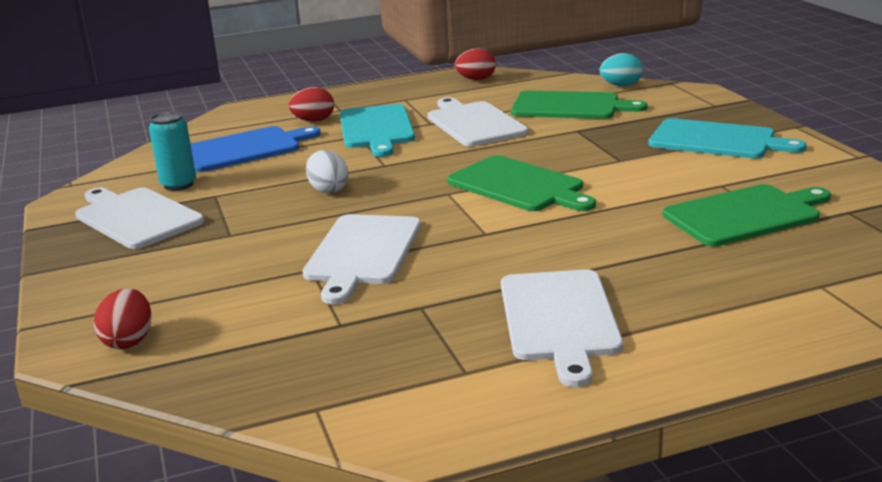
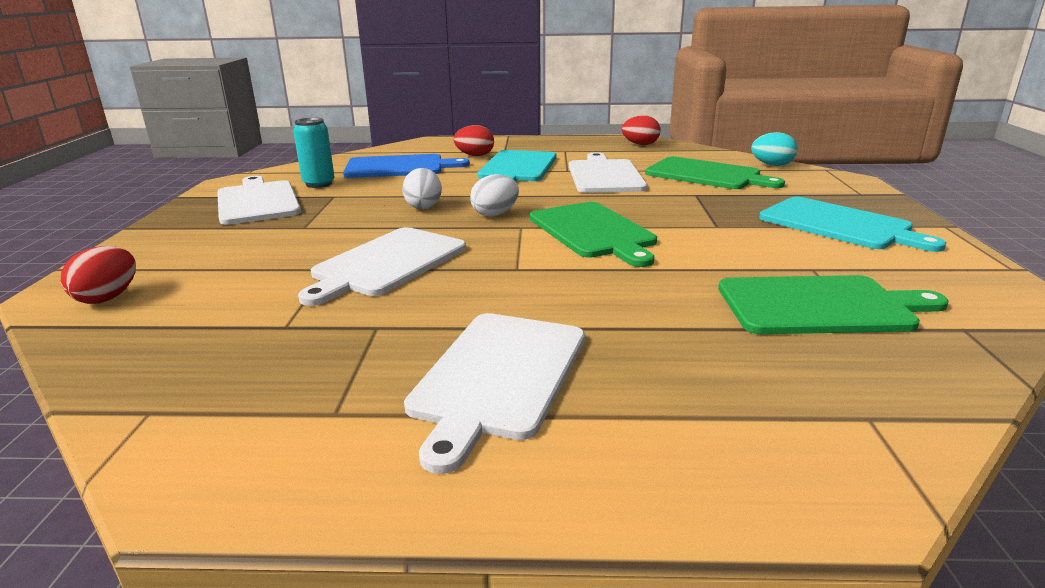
camera: 20 degrees right, 0 degrees up
none -> white egg [470,174,519,217]

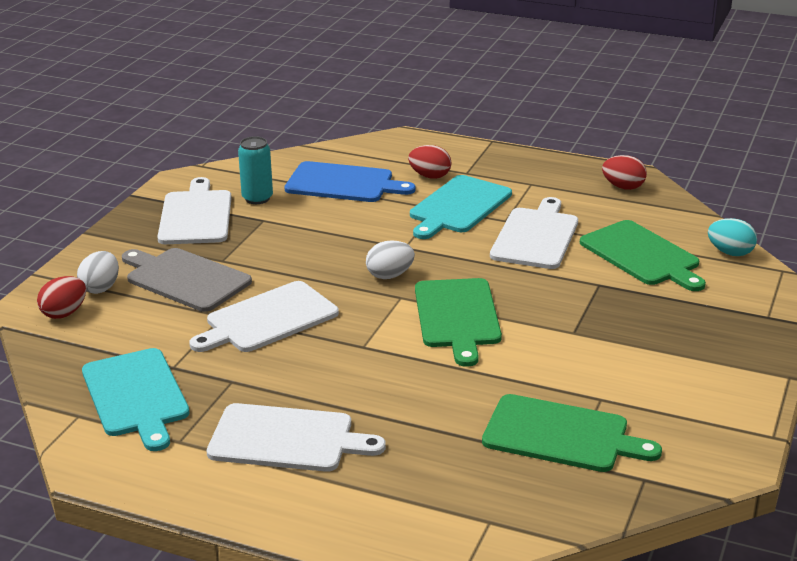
camera: 20 degrees right, 5 degrees up
white egg [402,168,442,209] -> white egg moved to [77,251,119,294]
white cutting board [404,313,585,474] -> white cutting board turned 120 degrees counterclockwise [207,403,386,472]
turquoise cutting board [759,197,946,252] -> turquoise cutting board moved to [82,348,190,451]
none -> grey cutting board [122,248,252,312]

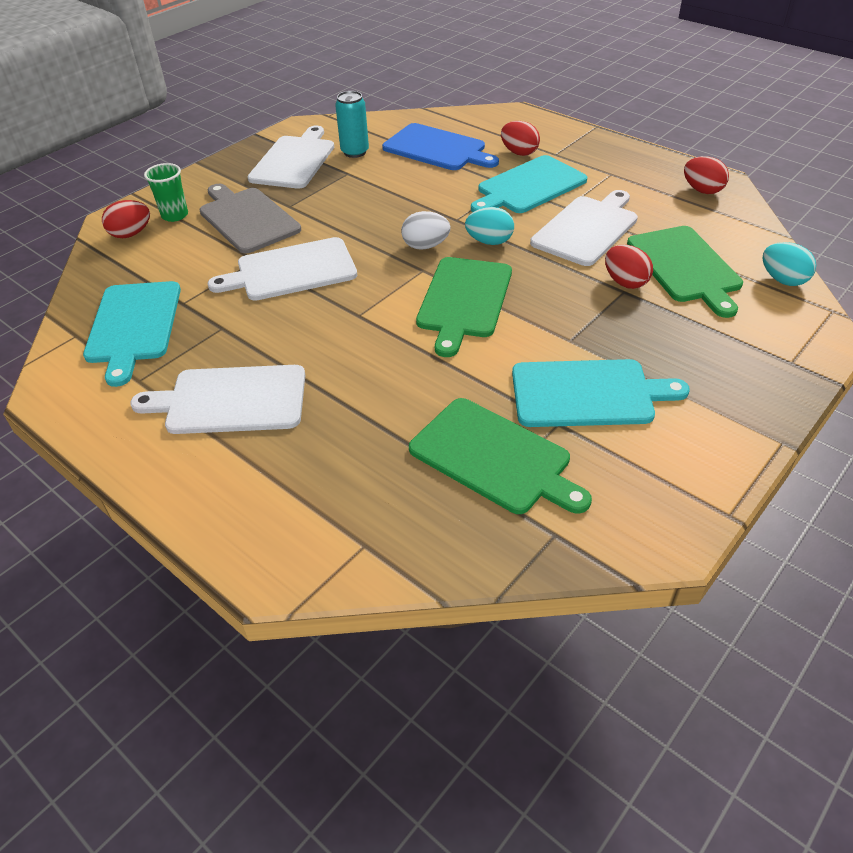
camera: 20 degrees right, 15 degrees up
white egg [77,251,119,294] -> green cup [144,163,188,222]
white cutting board [207,403,386,472] -> white cutting board turned 150 degrees clockwise [130,365,305,434]
none -> turquoise egg [465,207,514,245]
none -> turquoise cutting board [512,359,690,427]
none -> red egg [605,245,653,289]

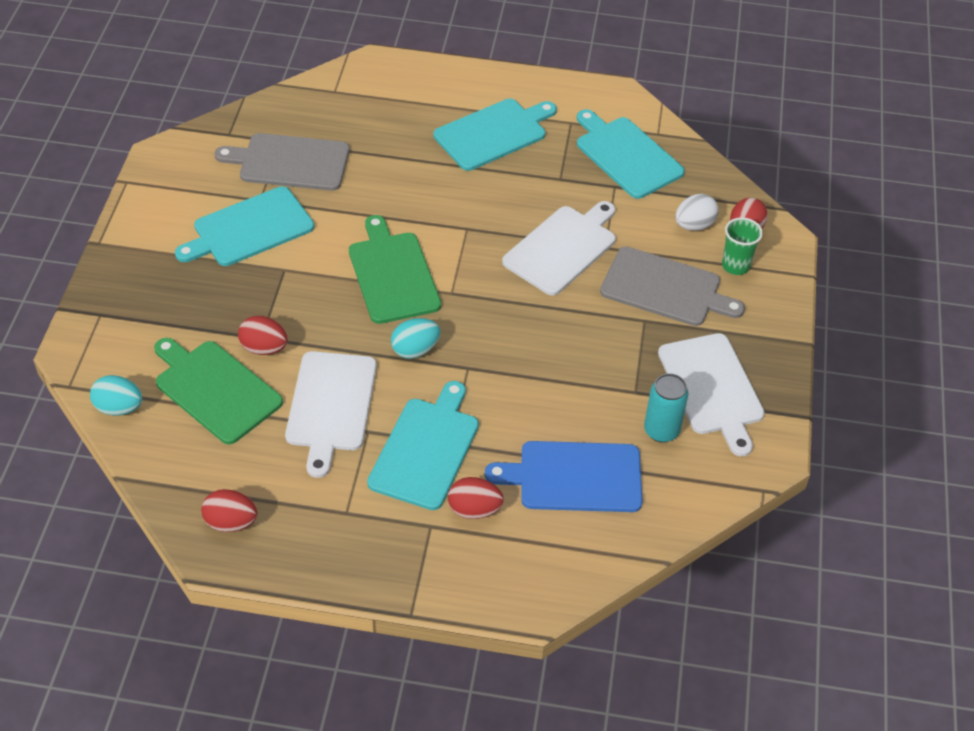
camera: 145 degrees right, 5 degrees up
white cutting board [130,365,305,434] -> turquoise cutting board [433,99,557,171]
white egg [401,211,451,250] -> white egg moved to [675,194,718,231]
green cutting board [409,398,592,514] -> grey cutting board [215,133,350,191]

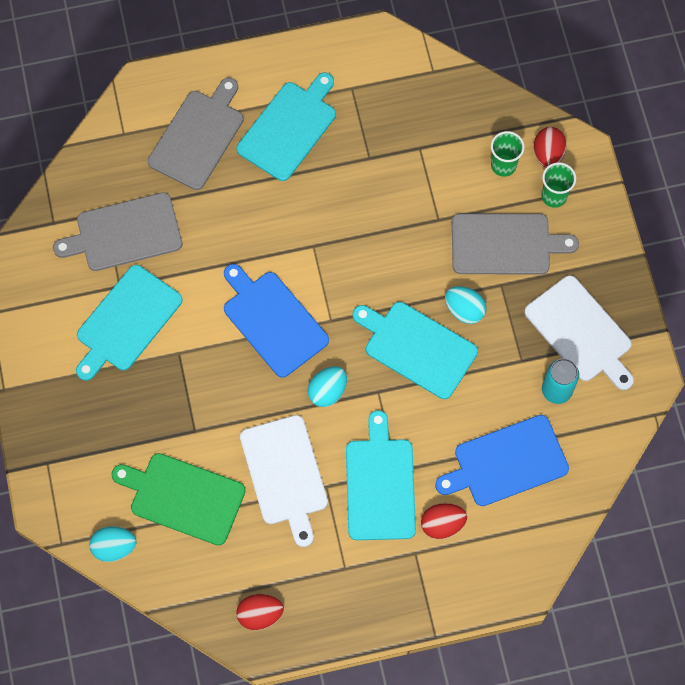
camera: 20 degrees left, 20 degrees up
red egg [238,316,288,355] -> none
green cutting board [349,215,441,324] -> blue cutting board [224,264,329,378]
white cutting board [502,201,616,296] -> none
turquoise cutting board [577,109,685,199] -> turquoise cutting board moved to [353,302,478,399]
white egg [675,194,718,231] -> green cup [491,131,525,177]
none -> grey cutting board [148,77,244,190]
none -> turquoise egg [445,286,487,324]

